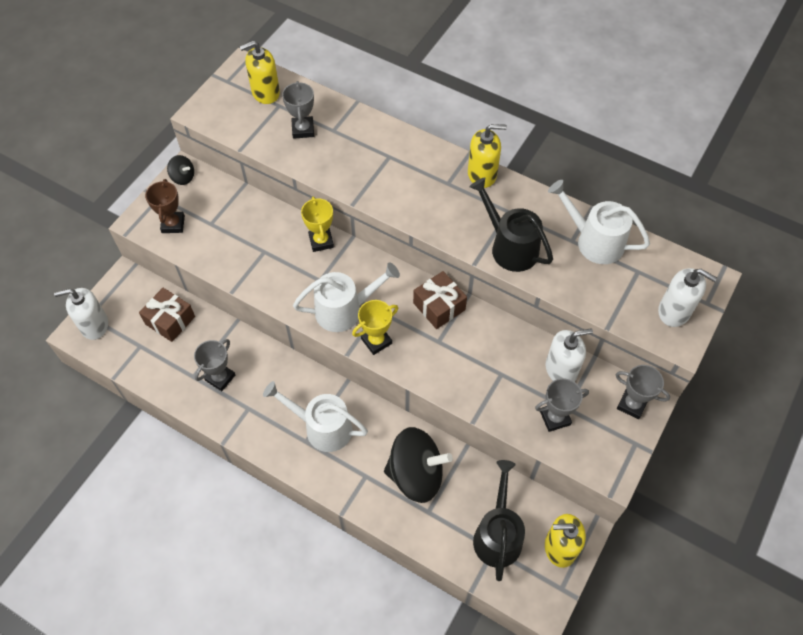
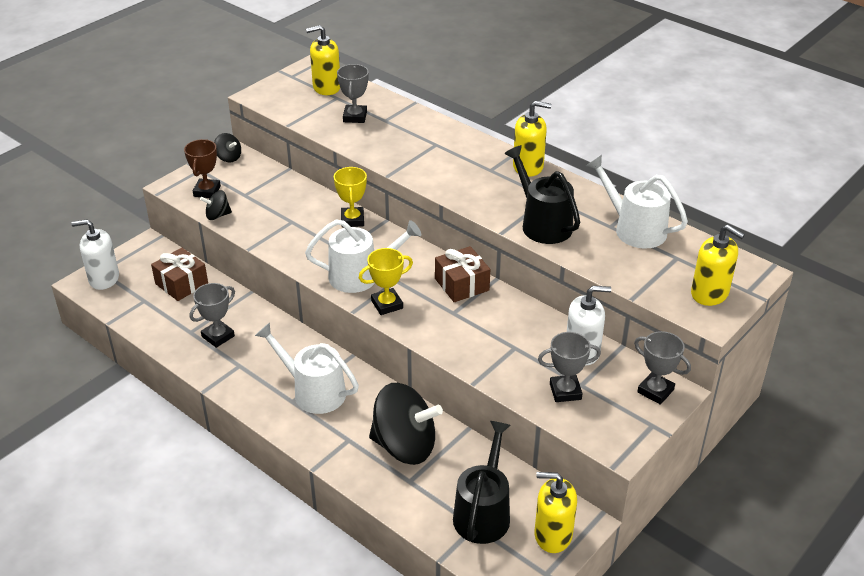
camera: 10 degrees right, 20 degrees down
white soap dispenser [658,268,717,327] -> yellow soap dispenser [691,225,745,306]
none -> black spinning top [200,190,232,220]

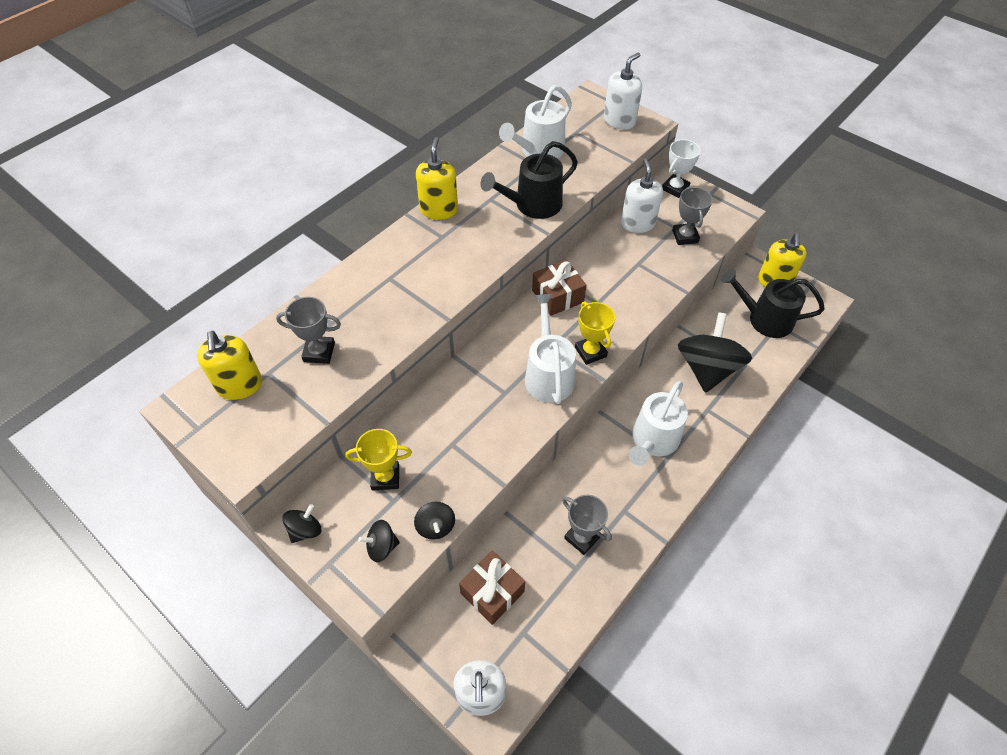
camera: 90 degrees left, 15 degrees up
brown trophy [184,139,221,198] -> black spinning top [358,520,400,562]
yellow trophy [334,167,367,227] -> yellow trophy moved to [345,429,412,491]
grey trophy [634,331,691,405] -> white trophy [662,139,701,198]
yellow soap dispenser [691,225,745,306] -> white soap dispenser [604,52,642,130]

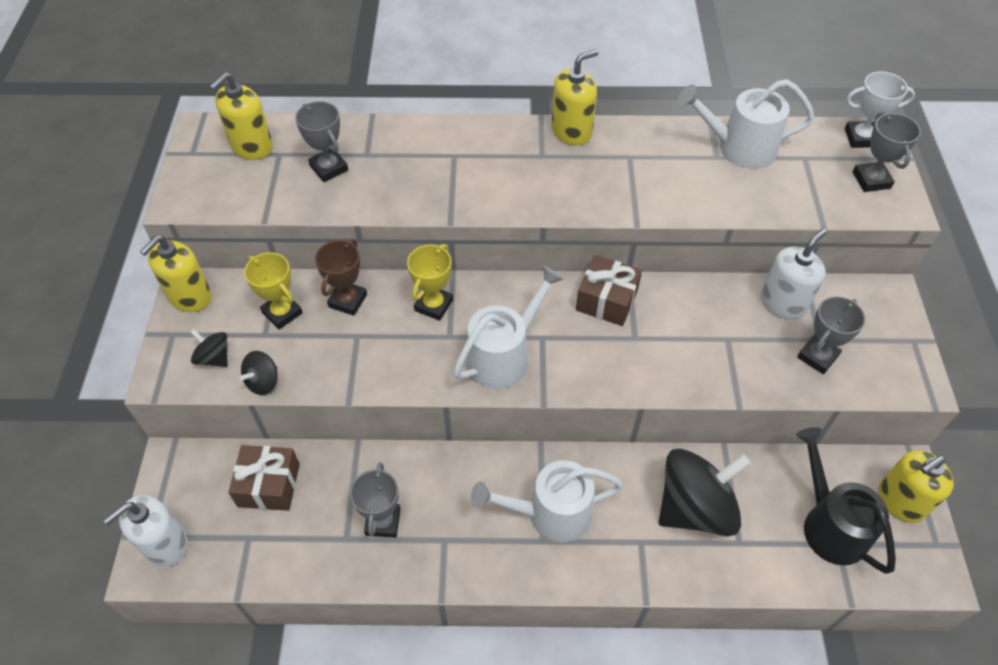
camera: 50 degrees right, 0 degrees up
black spinning top [282,504,321,543] -> yellow soap dispenser [140,235,212,312]
black watering can [480,141,578,219] -> none
yellow trophy [575,302,615,365] -> yellow trophy moved to [407,244,453,321]
white soap dispenser [604,52,642,130] -> grey trophy [853,112,921,192]
white trophy [662,139,701,198] -> white trophy moved to [845,71,915,148]
none -> brown trophy [315,239,367,316]

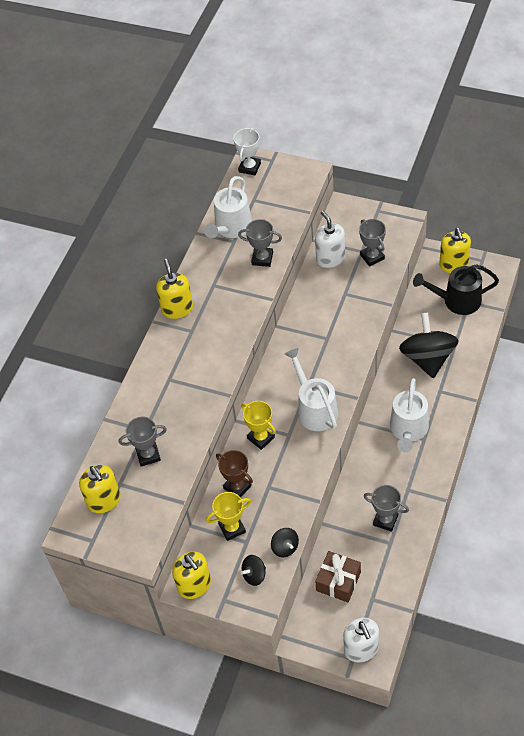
camera: 65 degrees left, 0 degrees up
brown gift [576,255,642,326] -> none
grey trophy [853,112,921,192] -> grey trophy moved to [238,219,282,267]

